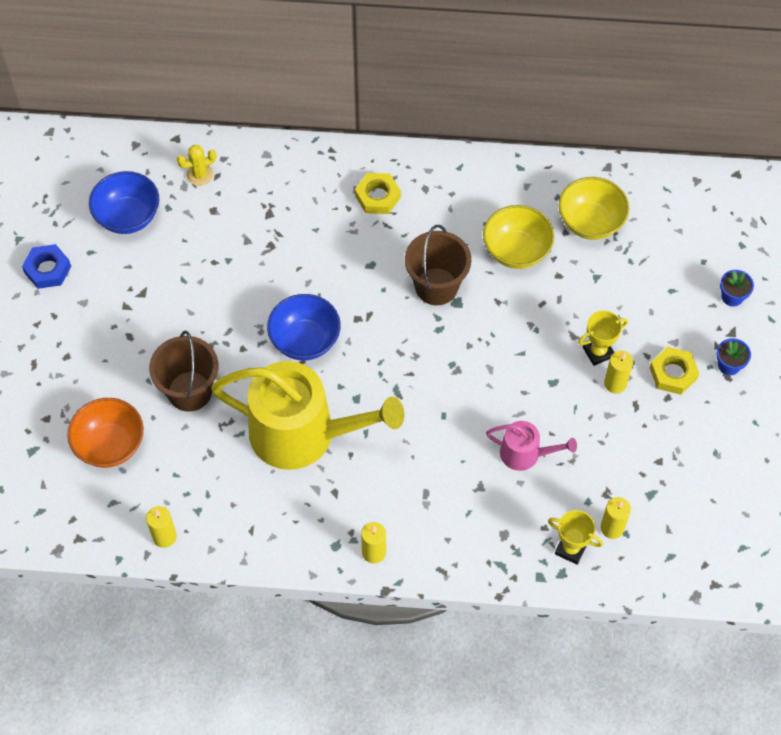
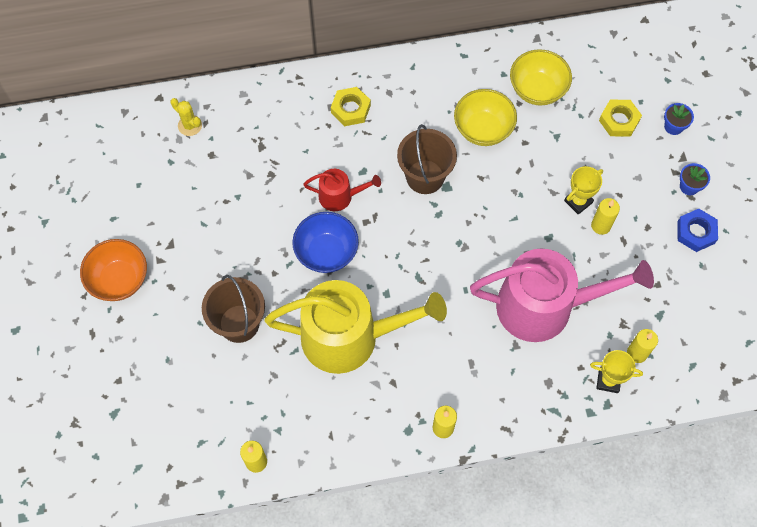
camera: 15 degrees left, 5 degrees up
blue nut [22,244,71,289] -> blue nut moved to [677,209,718,252]
orange bowl [67,398,144,468] -> orange bowl moved to [80,239,147,301]
blue bowl [89,171,159,234] -> none
yellow cactus [177,145,216,186] -> yellow cactus turned 75 degrees clockwise [170,98,202,136]
pink watering can [486,421,577,471] -> pink watering can [470,249,654,342], size x2.15
yellow nut [650,347,699,395] -> yellow nut moved to [599,100,642,137]
none -> red watering can [303,169,381,211]

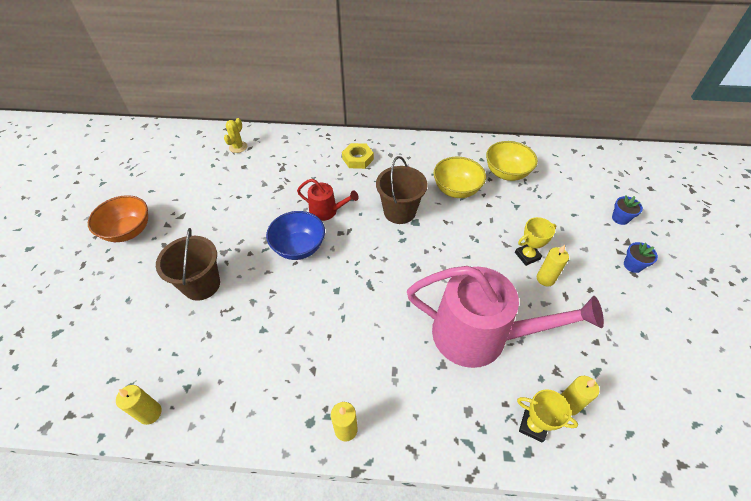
camera: 15 degrees right, 15 degrees down
yellow cactus [170,98,202,136] -> yellow cactus turned 60 degrees clockwise [224,118,247,153]
yellow watering can [265,280,447,374] -> none
yellow nut [599,100,642,137] -> none
blue nut [677,209,718,252] -> none

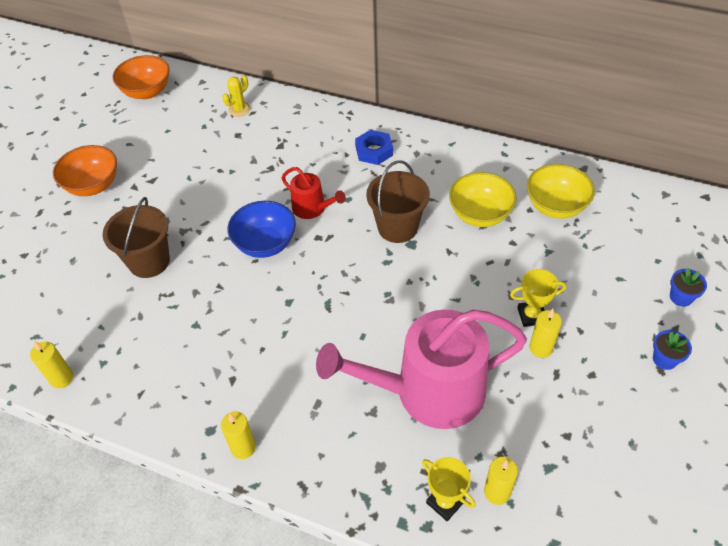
camera: 20 degrees right, 0 degrees up
yellow nut [342,143,374,169] -> blue nut [355,130,393,165]
pink watering can [407,266,604,368] -> pink watering can turned 135 degrees clockwise [316,309,527,429]
none -> orange bowl [113,55,170,99]

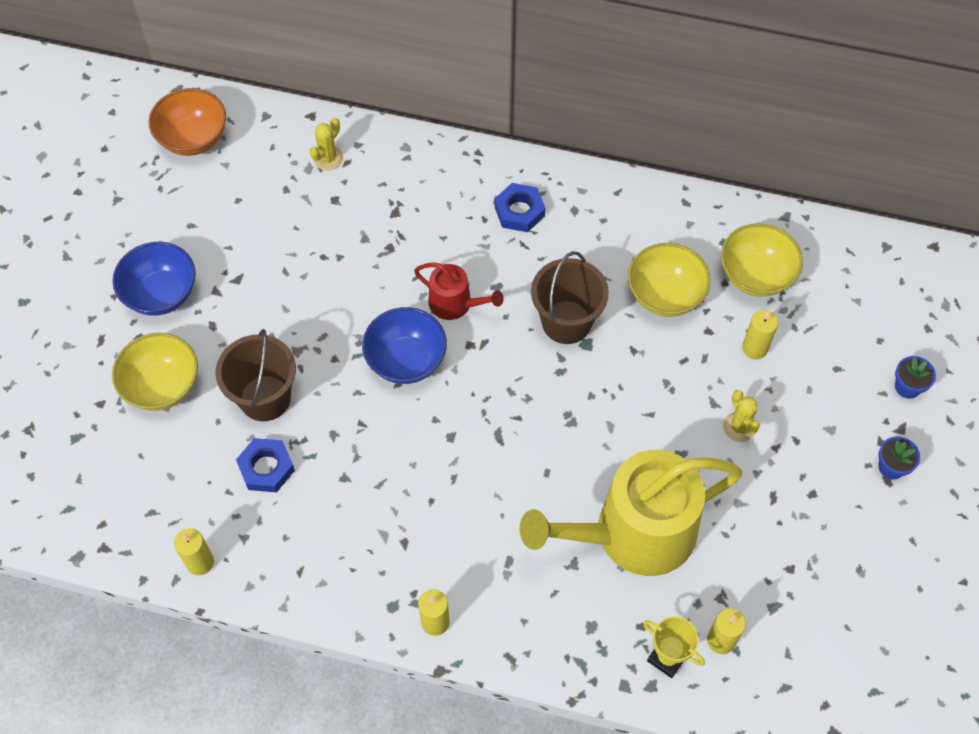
camera: 10 degrees left, 10 degrees up
orange bowl [53,145,117,196] -> blue bowl [112,242,196,316]
pink watering can [316,309,527,429] -> yellow watering can [520,450,743,576]
yellow trophy [510,269,566,327] -> yellow cactus [723,390,760,442]
yellow candle [529,309,562,358] -> yellow candle moved to [742,310,778,359]
none -> yellow bowl [112,333,198,411]
none -> blue nut [236,438,295,492]

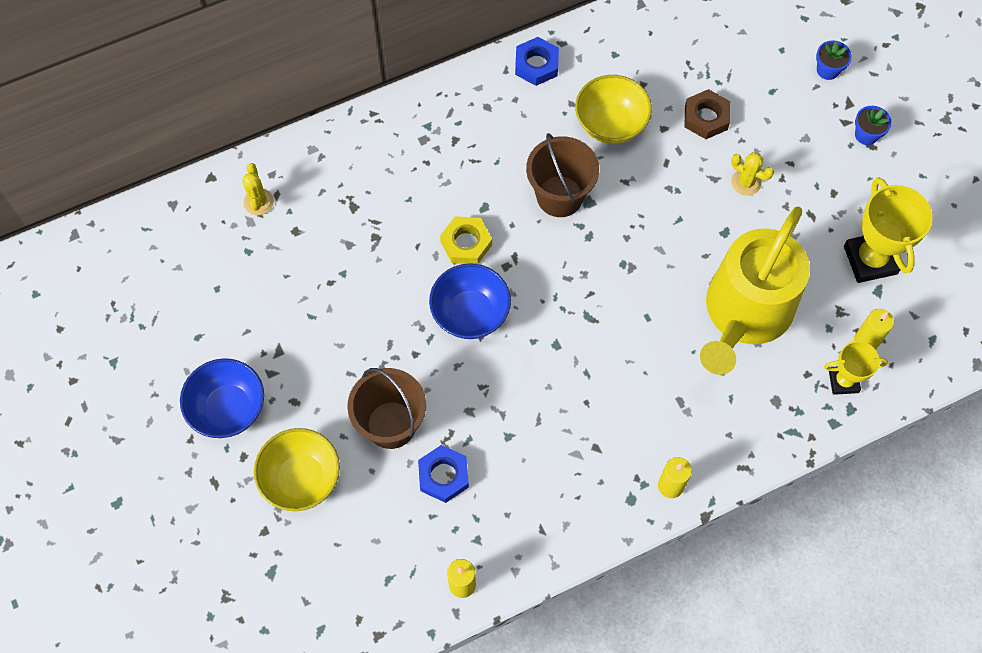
camera: 40 degrees left, 5 degrees up
orange bowl [148,88,226,156] -> none
red watering can [414,263,504,320] -> yellow nut [440,216,492,264]
blue nut [494,183,546,232] -> blue nut moved to [515,37,559,86]
yellow bowl [721,223,803,297] -> none
yellow candle [742,310,778,359] -> brown nut [685,89,730,139]
none -> yellow trophy [844,177,933,283]

